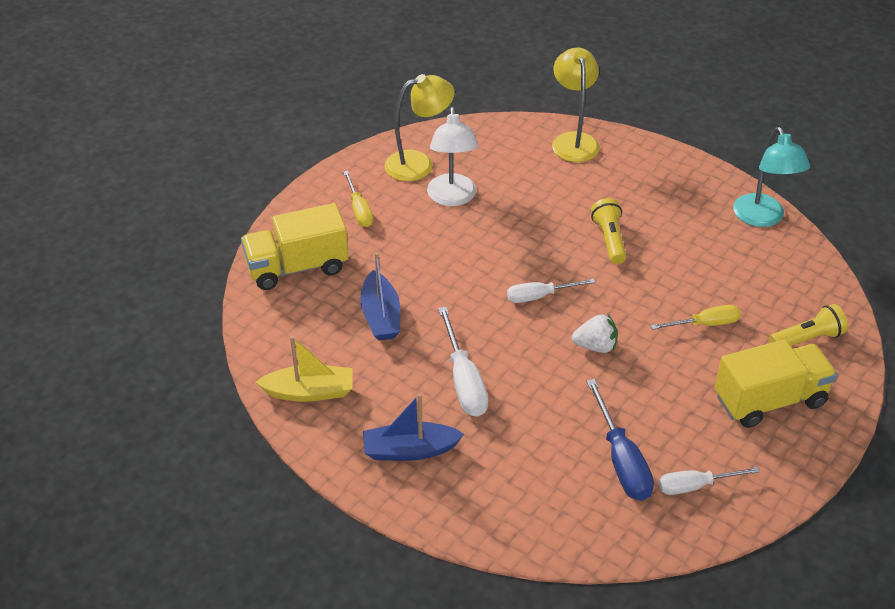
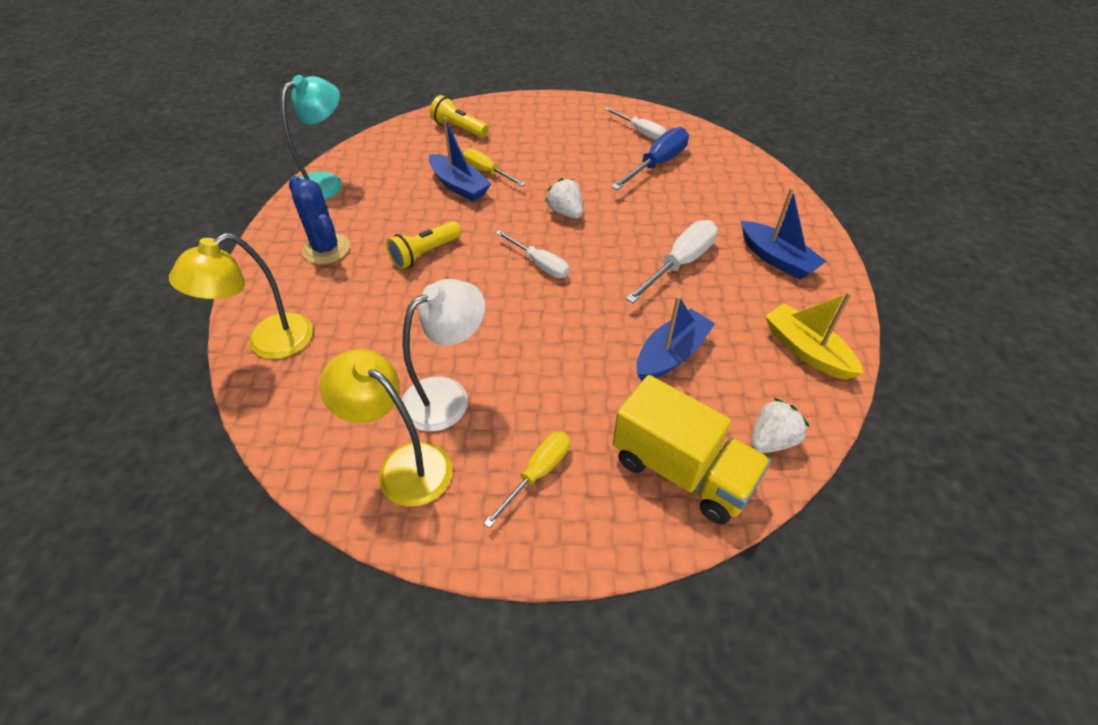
camera: 125 degrees left, 5 degrees up
yellow truck [715,339,837,428] -> none
none -> blue cactus [289,176,350,264]
none -> blue boat [429,117,491,202]
none -> white strawberry [751,398,810,453]

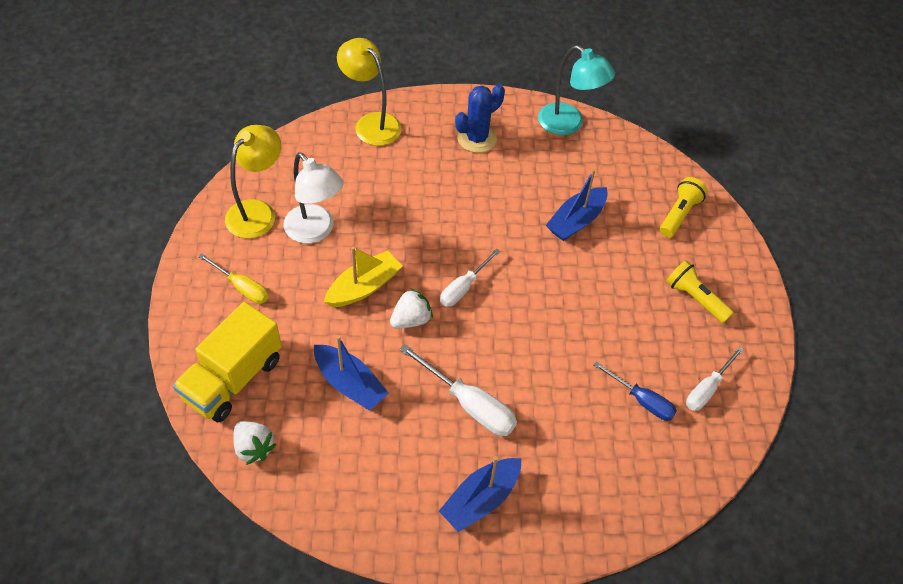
camera: 85 degrees right, 5 degrees up
yellow flashlight [386,221,462,269] -> yellow flashlight moved to [666,260,734,323]
yellow screwdriver [463,148,525,186] -> none
white strawberry [545,178,583,219] -> white strawberry moved to [390,288,433,329]
blue screwdriver [611,127,689,190] -> blue screwdriver [593,361,677,421], size x0.67
yellow boat [765,292,864,380] -> yellow boat moved to [324,247,402,307]

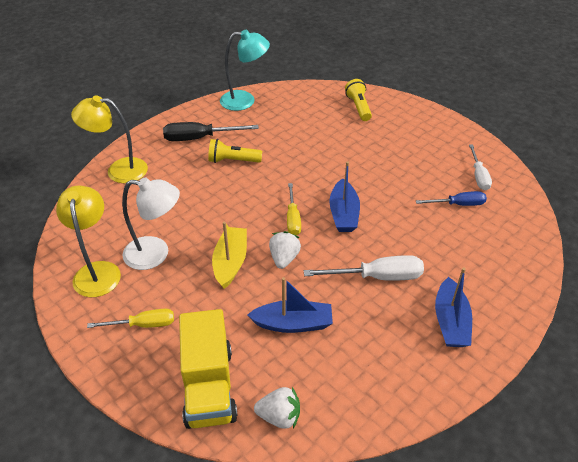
camera: 40 degrees left, 10 degrees down
white screwdriver [440,248,500,307] -> yellow screwdriver [287,183,301,235]
blue cactus [455,84,505,153] -> black screwdriver [163,122,259,141]
blue boat [546,169,608,241] -> blue boat moved to [329,161,360,232]
yellow flashlight [666,260,734,323] -> yellow flashlight moved to [208,139,262,163]

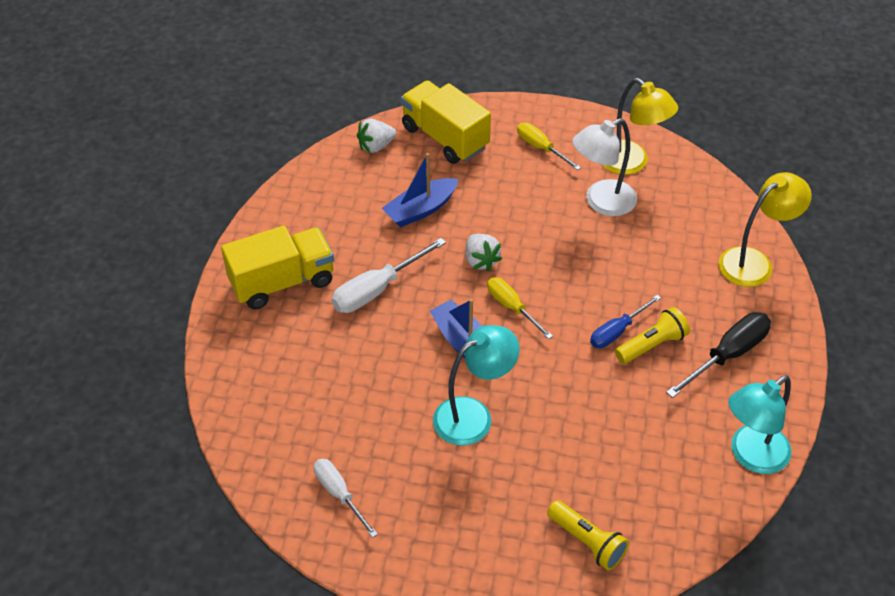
camera: 145 degrees right, 5 degrees up
yellow screwdriver [87,308,174,328] -> yellow screwdriver turned 90 degrees clockwise [517,122,581,170]
yellow boat [212,222,247,289] -> none
blue screwdriver [416,191,487,206] -> blue screwdriver moved to [590,295,661,348]
blue boat [435,268,472,347] -> yellow truck [221,226,334,309]
none -> turquoise lamp [433,325,520,446]

